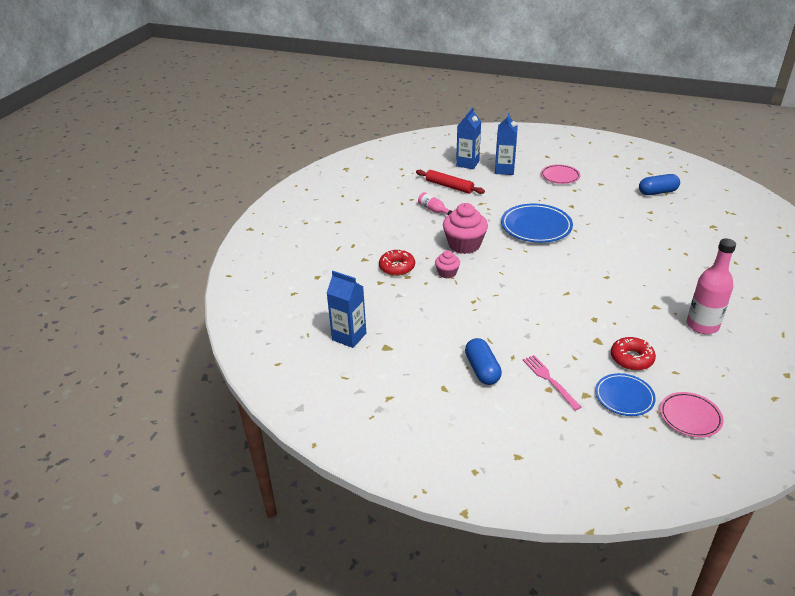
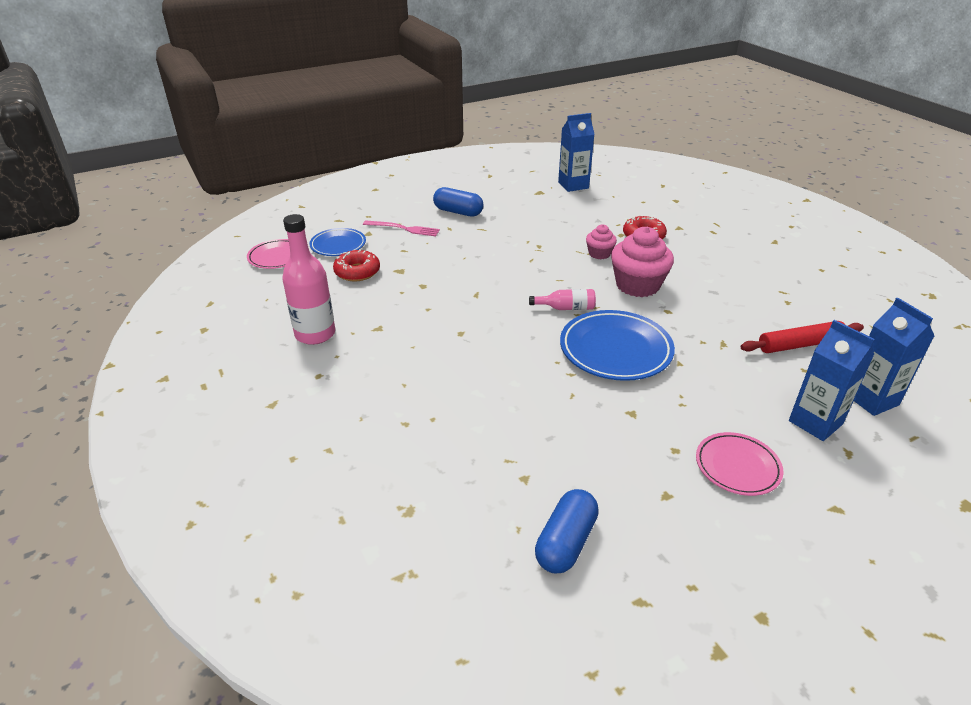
camera: 130 degrees right, 0 degrees up
pink bottle [418,192,452,215] -> pink bottle moved to [529,289,596,310]

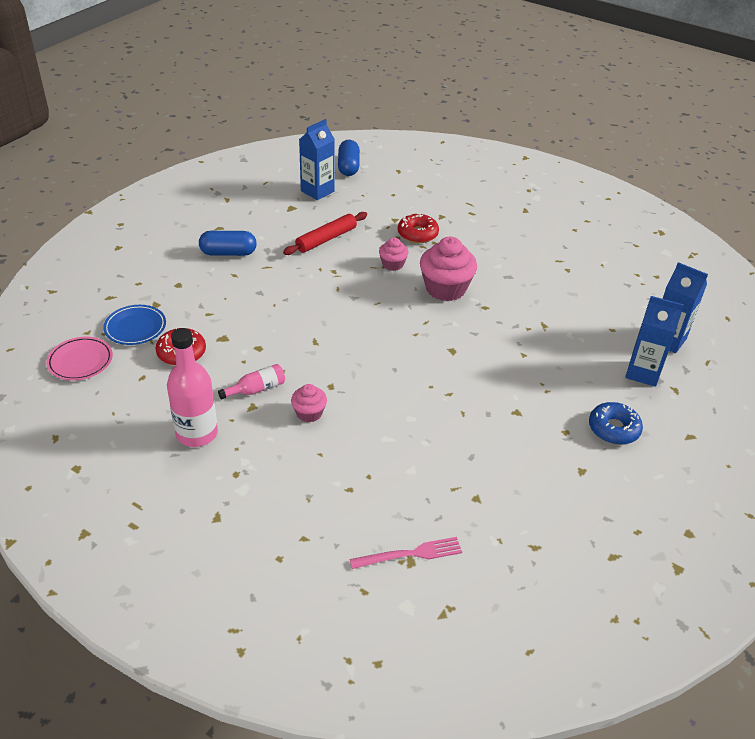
camera: 30 degrees left, 5 degrees up
pink fork [363,220,440,236] -> pink fork moved to [350,537,462,569]
pink bottle [529,289,596,310] -> pink bottle moved to [218,364,285,399]
blue capsule [535,489,599,573] -> blue capsule moved to [338,140,360,176]
blue plate [560,310,675,381] -> none
pink plate [696,432,783,496] -> blue donut [589,402,643,445]
red rolling pin [741,321,864,353] -> red rolling pin moved to [283,212,367,255]
none -> pink cupcake [291,384,327,422]

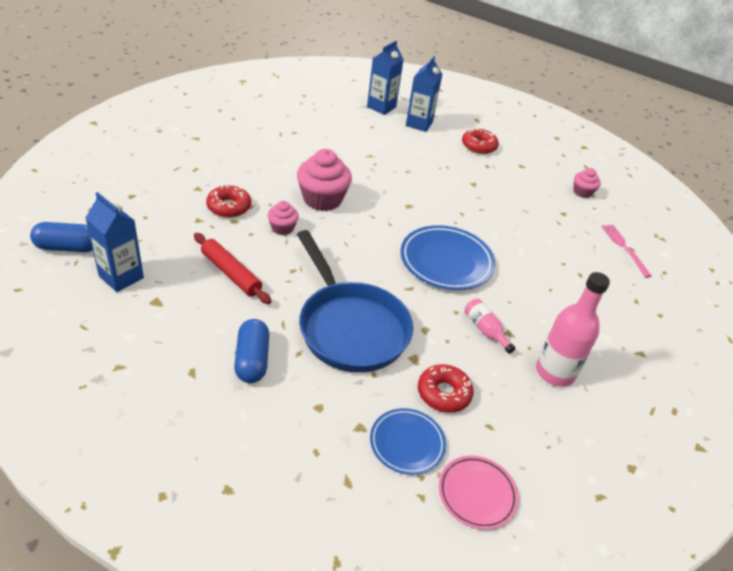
camera: 95 degrees left, 0 degrees up
pink cupcake [291,384,327,422] -> pink cupcake moved to [573,168,601,198]
blue donut [589,402,643,445] -> red donut [462,128,499,154]
none -> blue pan [297,230,413,373]
none -> blue plate [400,225,495,290]

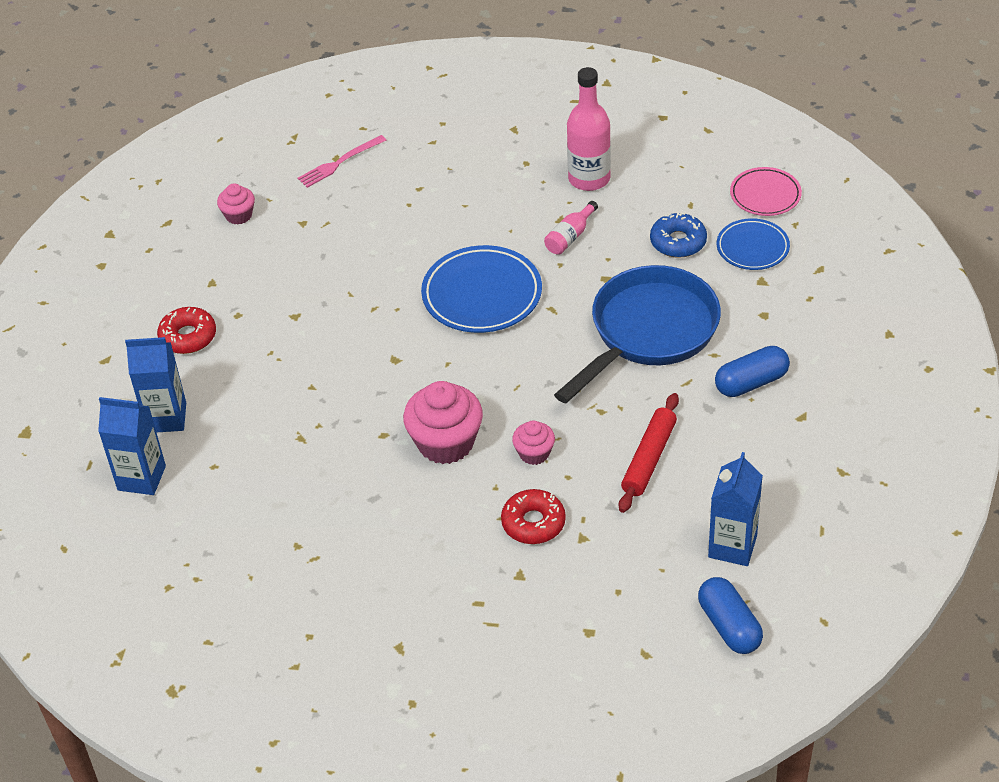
camera: 105 degrees left, 5 degrees up
red donut [418,364,473,413] -> blue donut [650,213,707,258]

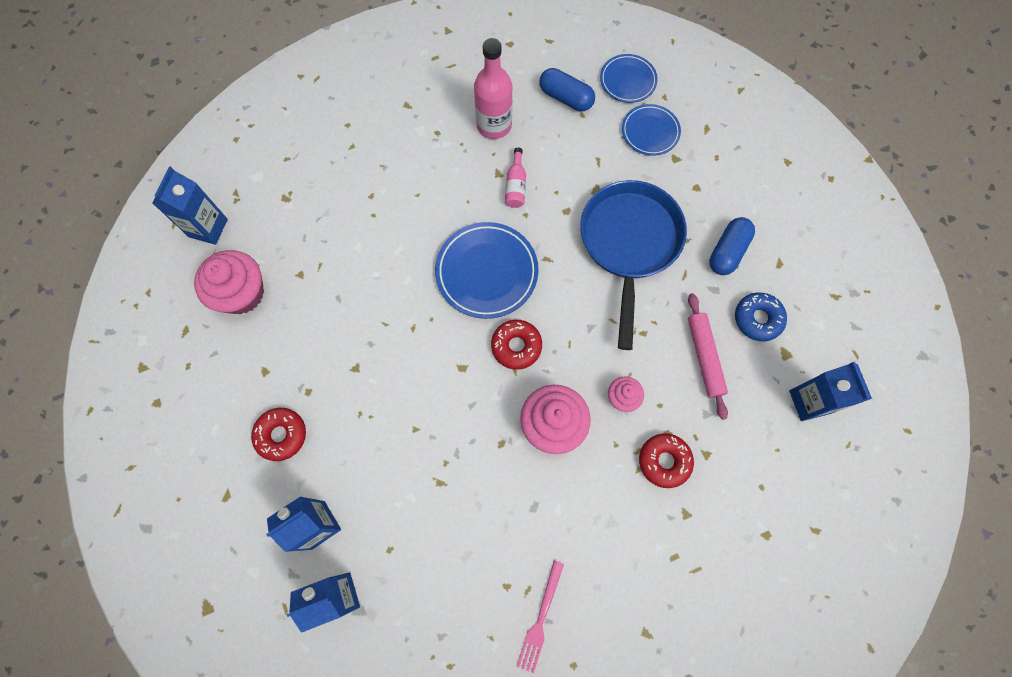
camera: 35 degrees left, 25 degrees up
pink cupcake [217,184,255,224] -> pink cupcake [194,250,264,314], size x1.86
pink fork [298,135,386,188] -> pink fork moved to [516,560,564,673]
red rolling pin [619,393,679,513] -> pink rolling pin [688,293,728,420]
blue donut [650,213,707,258] -> blue donut moved to [735,292,787,341]
blue capsule [698,577,763,654] -> blue capsule moved to [539,68,595,111]
pink plate [730,167,802,216] -> blue plate [600,54,658,103]
none -> blue carton [152,166,228,245]
none -> red donut [491,320,542,370]

